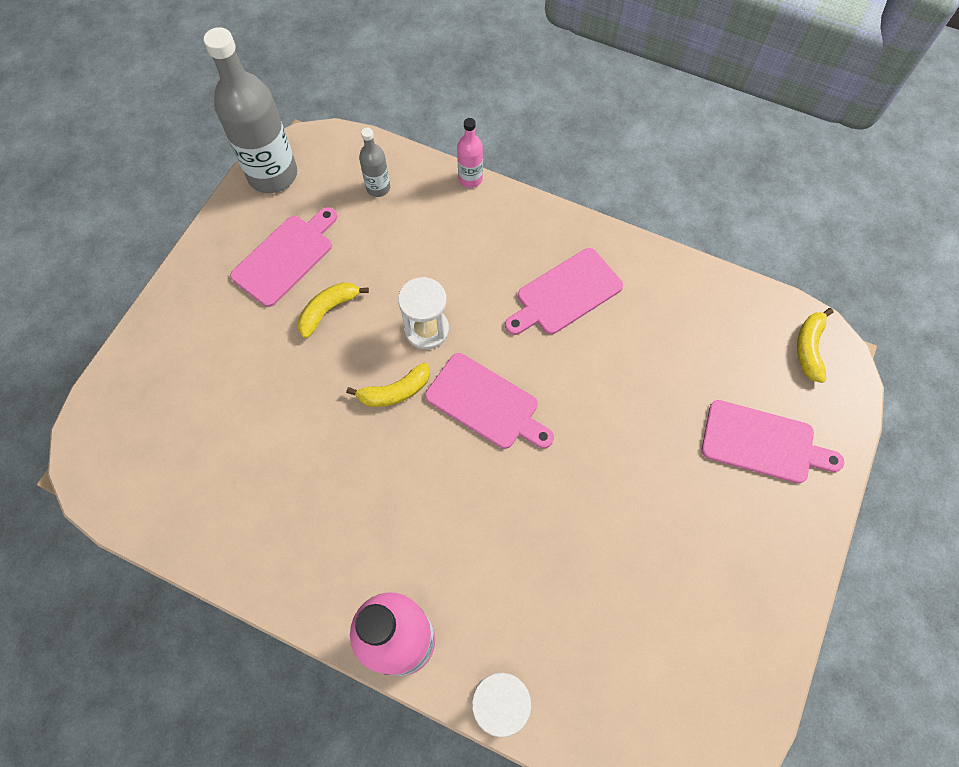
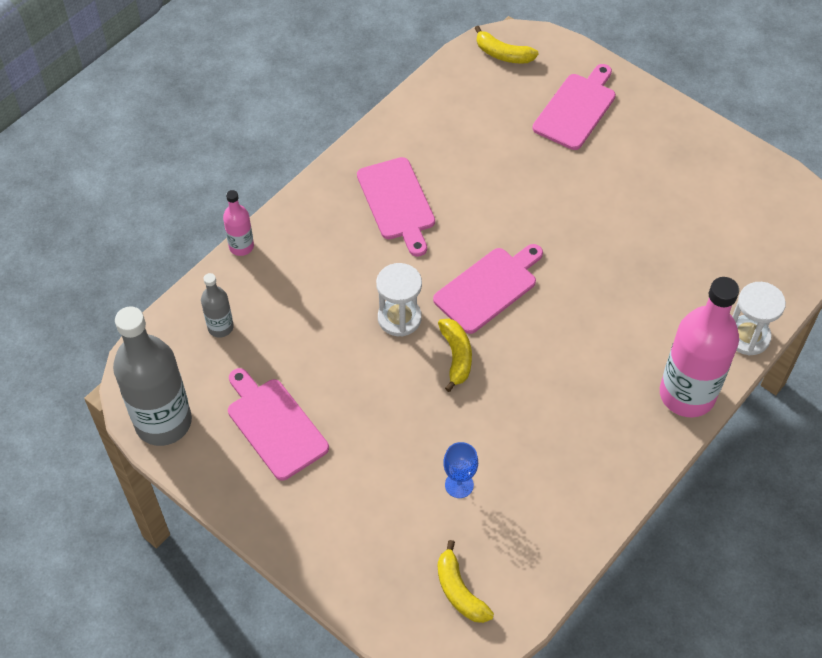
camera: 75 degrees left, 10 degrees down
yellow banana [298,282,369,338] -> yellow banana moved to [438,540,494,623]
none -> blue goblet [443,442,478,498]

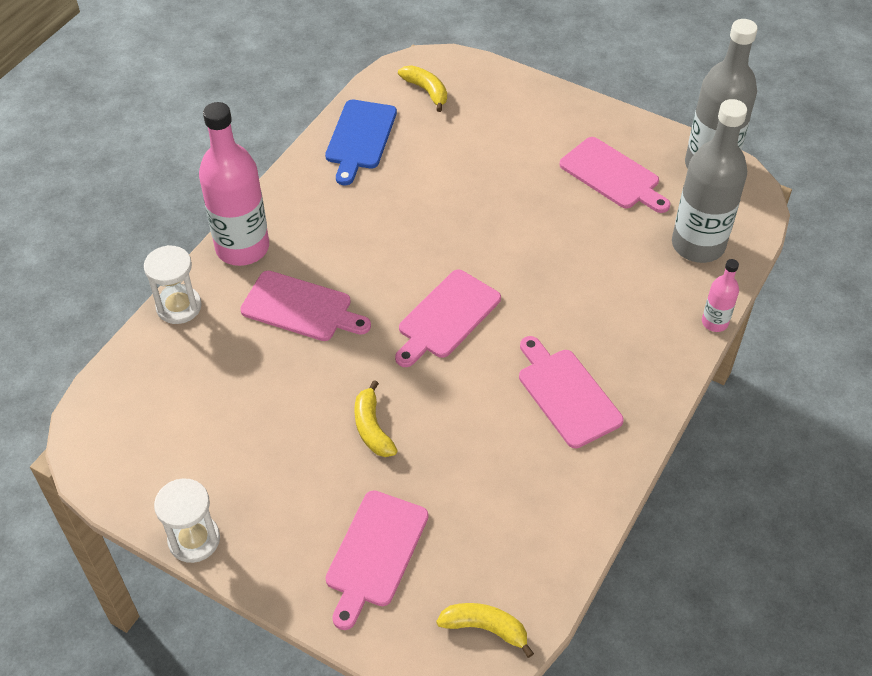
camera: 170 degrees right, 5 degrees down
grey bottle [201,273,234,338] -> grey bottle [672,99,747,263], size x2.11
white hourglass [376,263,422,336] -> white hourglass moved to [154,478,220,563]
yellow banana [438,319,472,392] -> yellow banana moved to [354,380,398,457]
blue goblet [443,442,478,498] -> none
none -> pink cutting board [240,271,371,341]
none -> blue cutting board [325,100,397,185]

